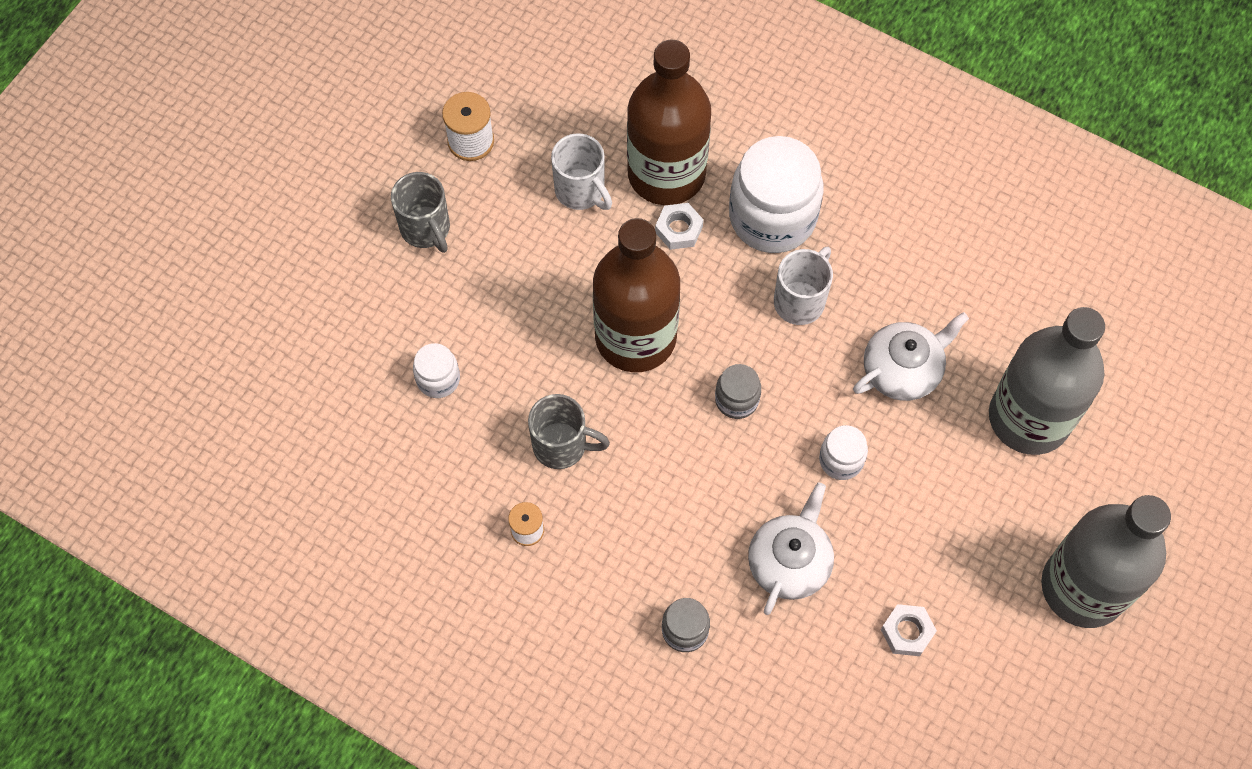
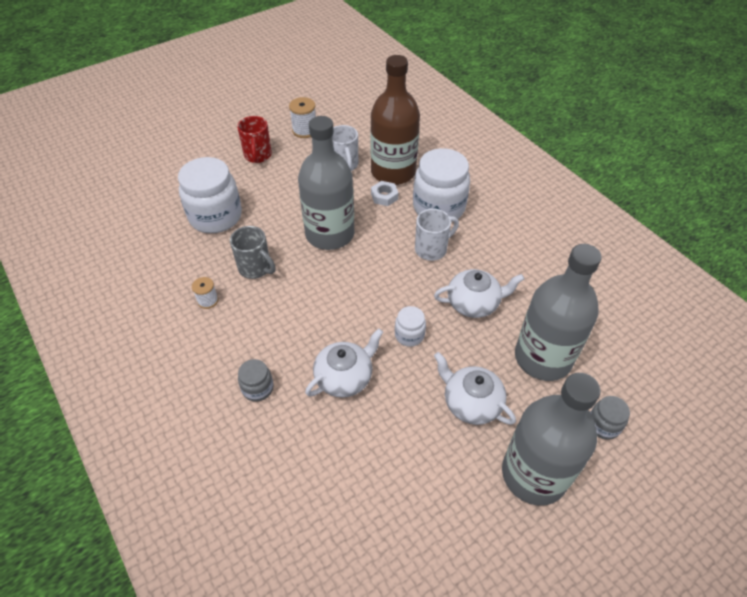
camera: 25 degrees right, 15 degrees down
grey mug [391,172,450,253] -> red mug [237,116,272,163]
white jar [413,343,460,398] -> white jar [178,157,242,233], size x2.09
brown bottle [593,218,680,372] -> grey bottle [298,116,354,250]
grey jar [715,364,761,419] -> grey jar moved to [590,396,630,440]
white nut [881,604,937,656] -> none
none -> white teapot [434,352,516,425]

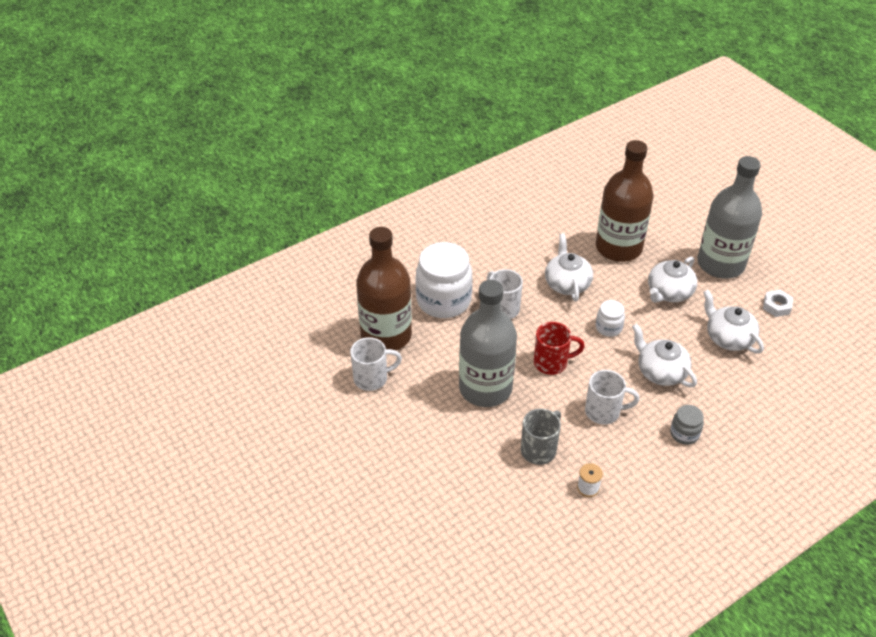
camera: 90 degrees left, 5 degrees down
white jar [178,157,242,233] -> none
red mug [237,116,272,163] -> red mug moved to [534,322,585,375]
white spool [289,97,316,138] -> none
white nut [371,181,398,206] -> white nut moved to [763,290,793,317]
grey bottle [515,244,602,381] -> brown bottle [596,140,654,262]
grey jar [590,396,630,440] -> none
none -> white mug [585,370,640,425]
none -> white teapot [703,290,764,354]

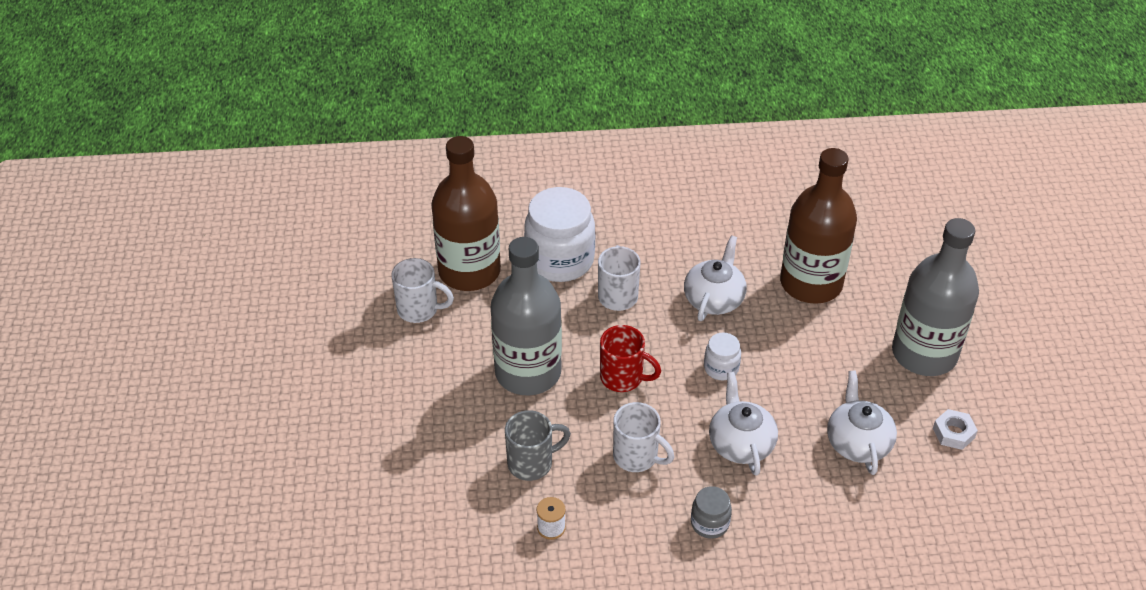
camera: 30 degrees right, 0 degrees up
white teapot [648,257,697,303] -> none

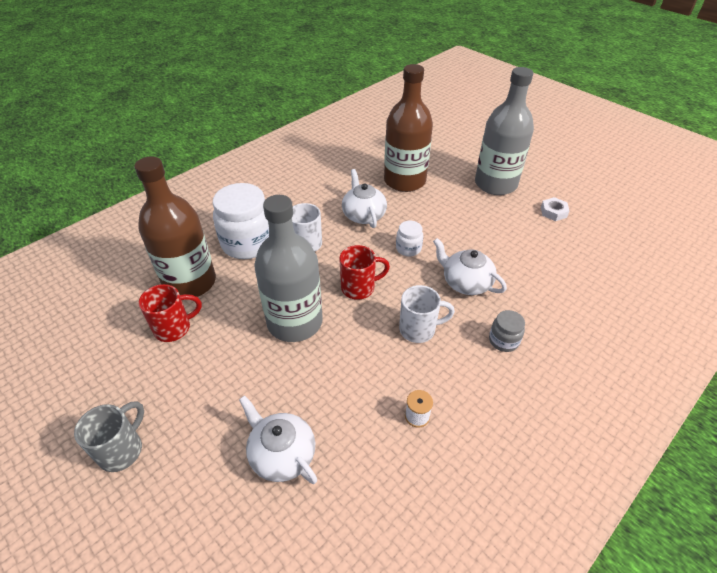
camera: 40 degrees left, 0 degrees up
white mug [392,258,454,323] -> red mug [139,284,202,342]
grey mug [505,410,571,481] -> grey mug moved to [74,401,144,472]
white teapot [827,371,897,475] -> white teapot moved to [239,395,317,484]

